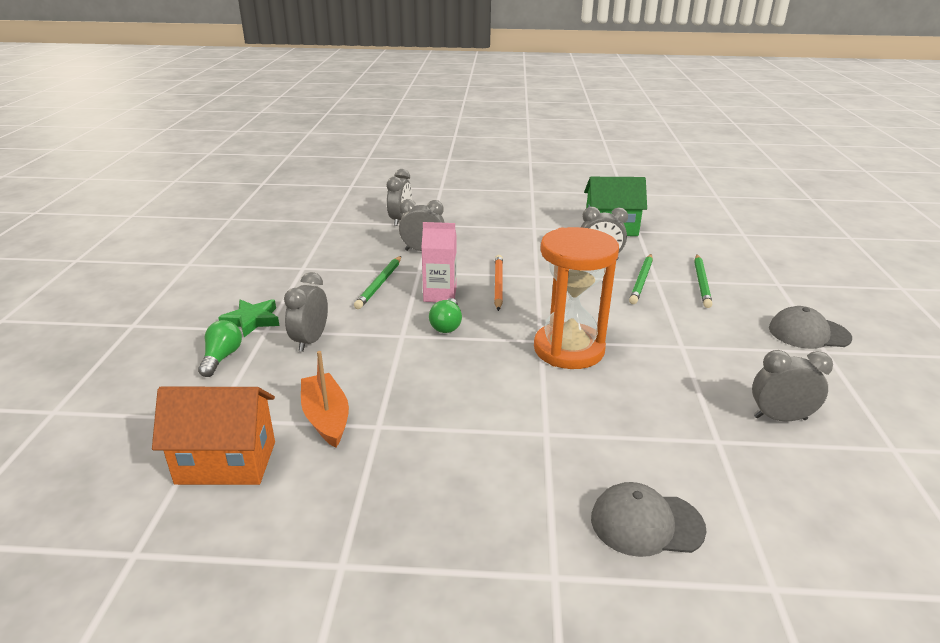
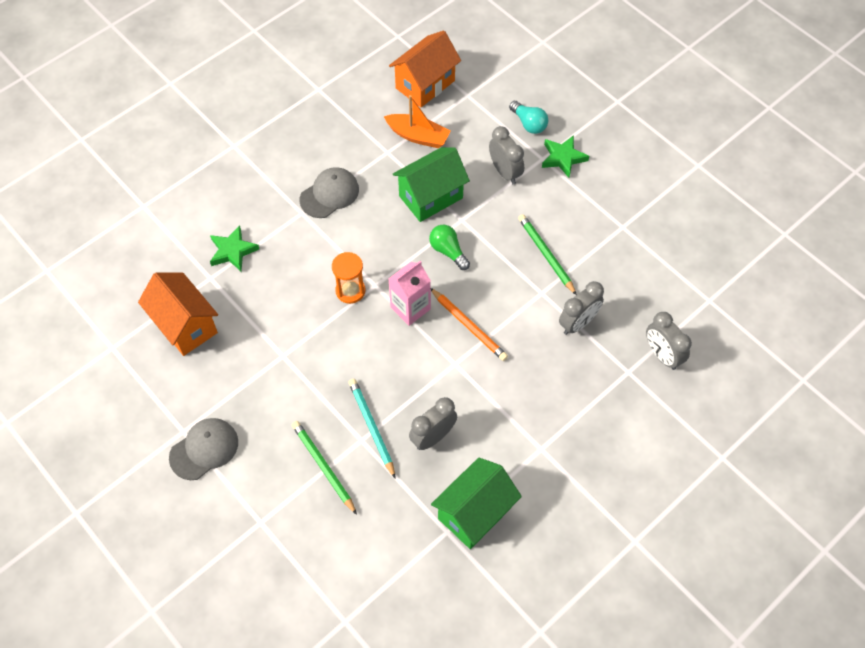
camera: 135 degrees right, 30 degrees up
green light bulb [198,320,242,377] -> turquoise light bulb [509,101,548,134]
pink carton [421,222,457,302] -> pink carton moved to [389,261,431,326]
orange hourglass [534,227,619,369] -> orange hourglass [332,252,365,304], size x0.51
grey cap [591,482,707,557] -> grey cap moved to [300,167,359,218]
green pencil [629,254,653,304] -> turquoise pencil [349,379,396,479]
grey clock [752,350,833,421] -> orange house [138,273,218,356]
none -> green star [210,225,259,271]
none -> green house [393,147,470,222]

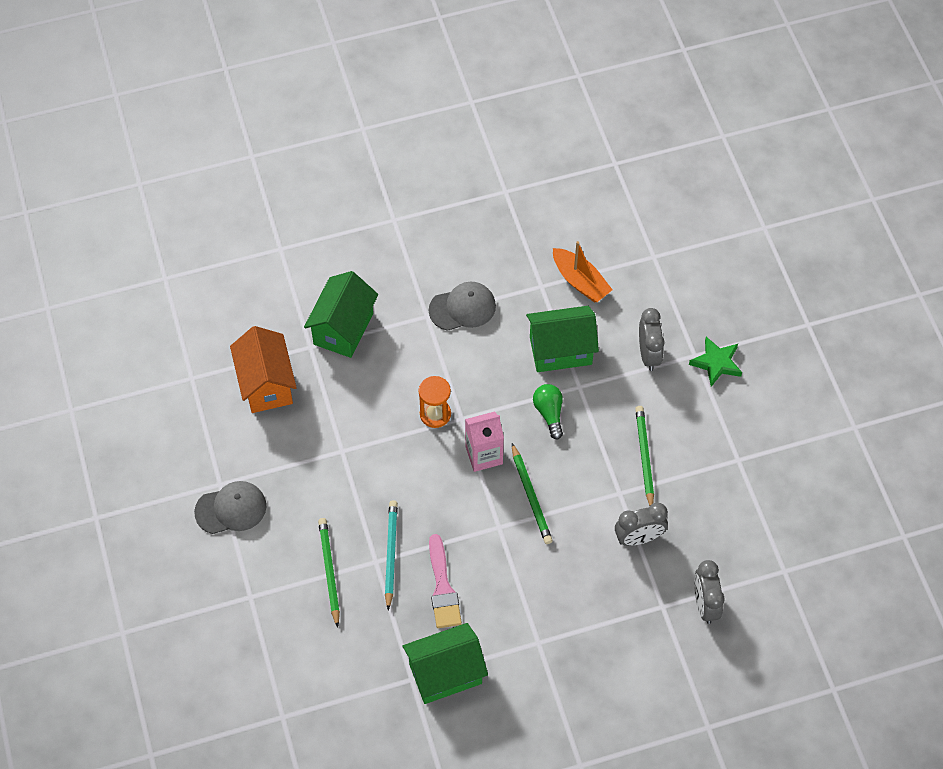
camera: 25 degrees right, 0 degrees up
green star [210,225,259,271] -> green house [304,271,378,358]
orange house [389,30,461,107] -> none
grey clock [409,397,457,450] -> pink brush [429,534,462,628]
orange pencil [431,288,508,361] -> green pencil [512,443,553,544]
turquoise light bulb [509,101,548,134] -> none

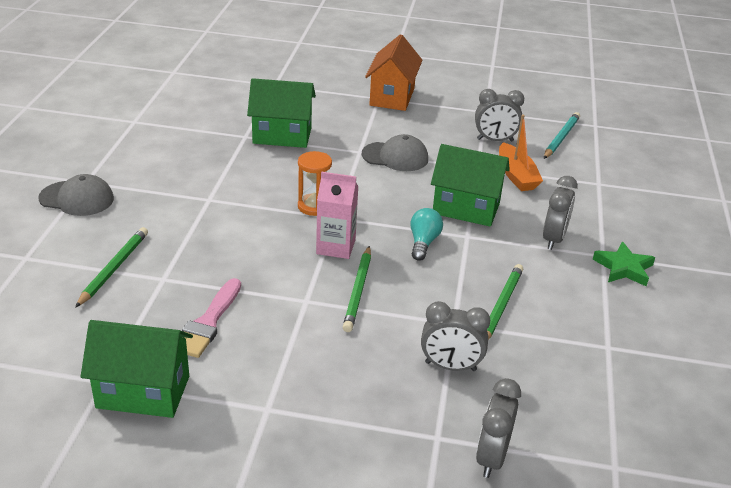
camera: 25 degrees right, 25 degrees down
orange house [230,326,297,413] -> orange house moved to [365,34,422,111]
green house [304,271,378,358] -> green house turned 45 degrees clockwise [247,78,316,148]
turquoise pencil [385,500,398,610] -> turquoise pencil moved to [544,112,580,159]
green light bulb [533,384,563,439] -> turquoise light bulb [410,208,443,261]
none -> grey clock [475,89,524,142]

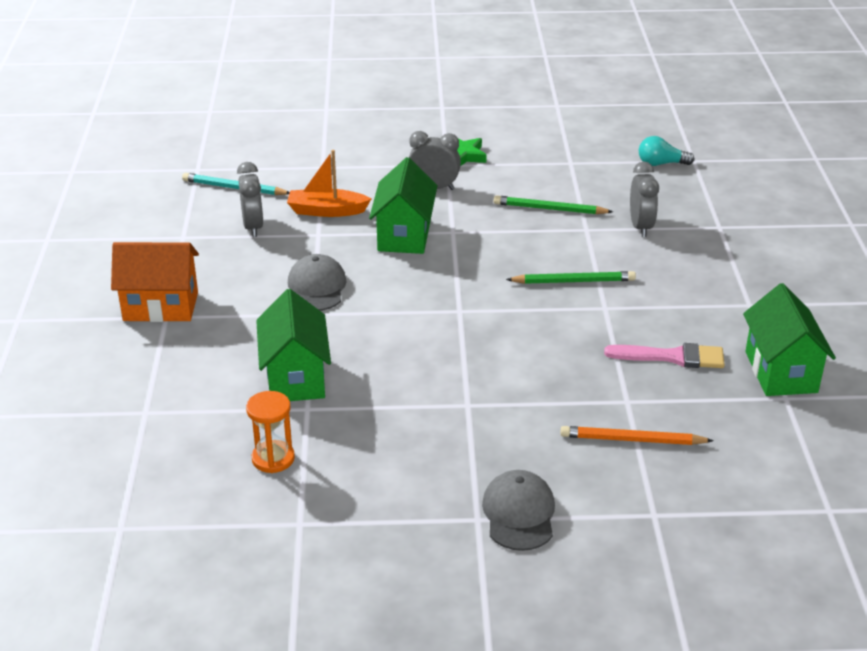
camera: 100 degrees left, 0 degrees up
green pencil [75,227,148,308] -> orange pencil [560,426,714,445]
orange hourglass [298,151,332,216] -> orange hourglass moved to [246,391,295,473]
pink carton [316,172,358,259] -> none
turquoise light bulb [410,208,443,261] -> turquoise light bulb moved to [639,136,694,166]
grey clock [476,378,521,478] -> none
orange boat [499,115,543,191] -> orange boat turned 150 degrees counterclockwise [287,150,371,217]

